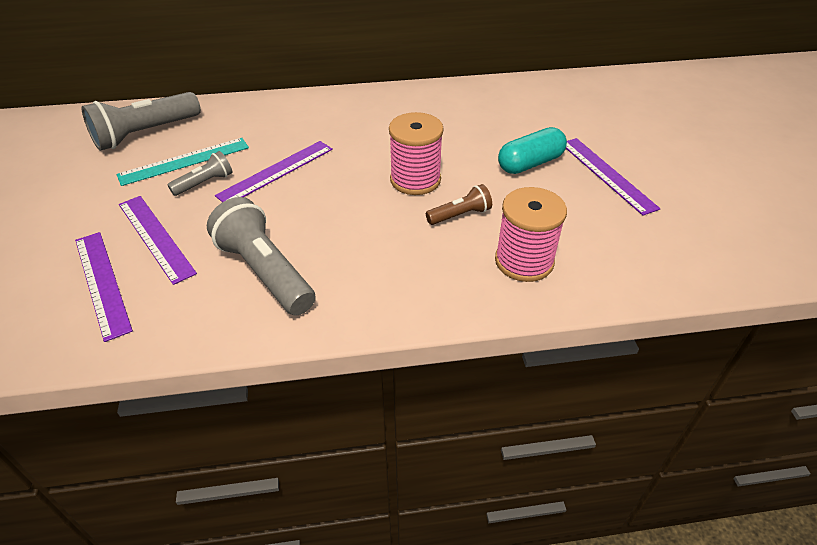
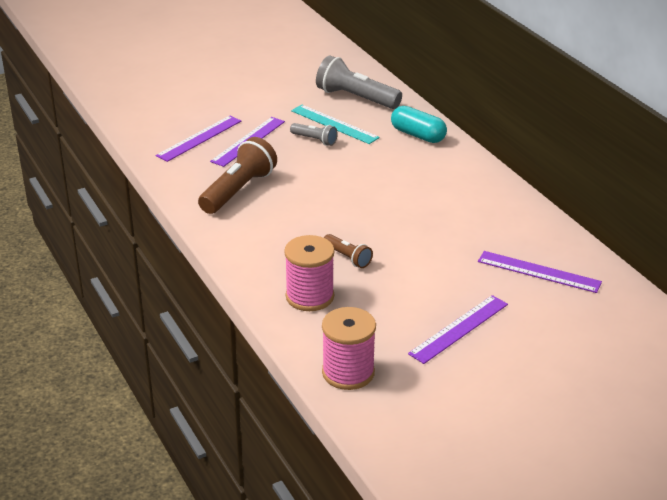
camera: 70 degrees right, 10 degrees down
grey flashlight [207,197,316,315] -> brown flashlight [198,137,277,214]
purple ruler [215,141,333,202] -> purple ruler moved to [478,251,602,293]
pink spool [389,112,444,195] -> pink spool moved to [322,307,376,390]
turquoise capsule [498,127,567,174] -> turquoise capsule moved to [391,106,447,143]

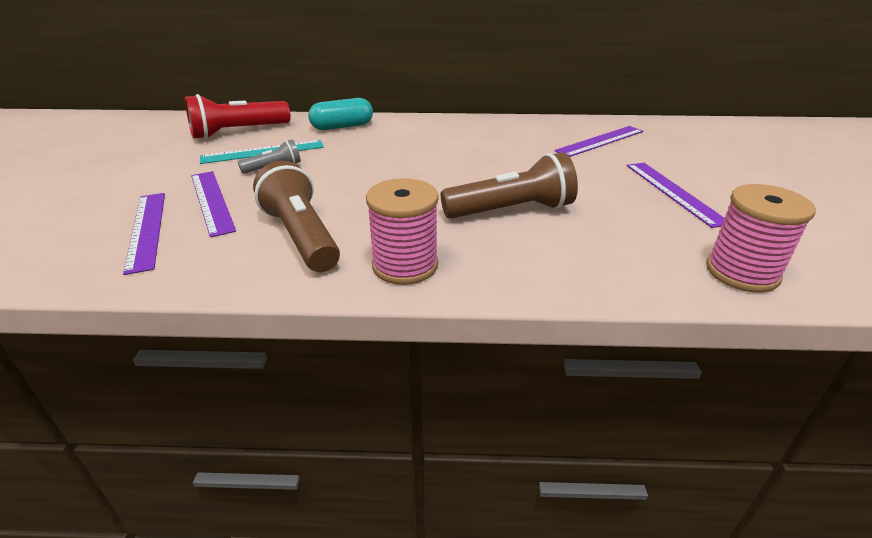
camera: 60 degrees left, 0 degrees up
pink spool [284,235,335,311] -> pink spool moved to [366,178,439,285]
grey flashlight [316,56,402,109] -> red flashlight [185,94,291,139]
brown flashlight [324,234,373,268] -> brown flashlight [441,153,578,219], size x1.90

